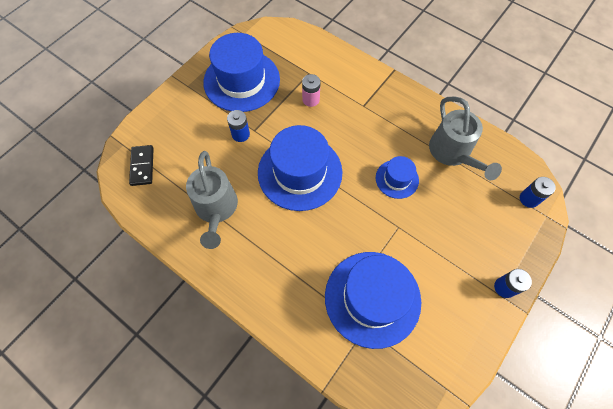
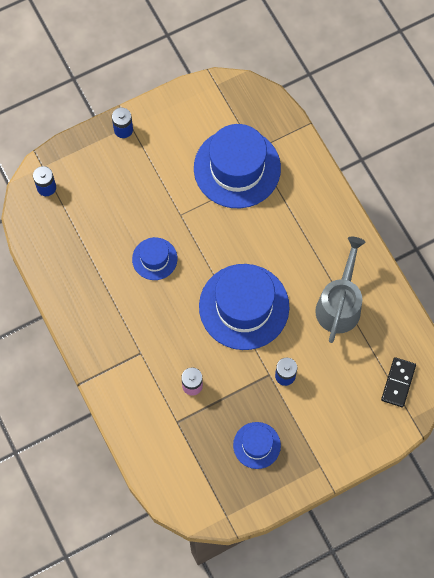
camera: 155 degrees left, 5 degrees up
blue hat [203,33,280,112] -> blue hat [233,422,281,469], size x0.51
grey watering can [429,96,502,180] -> none

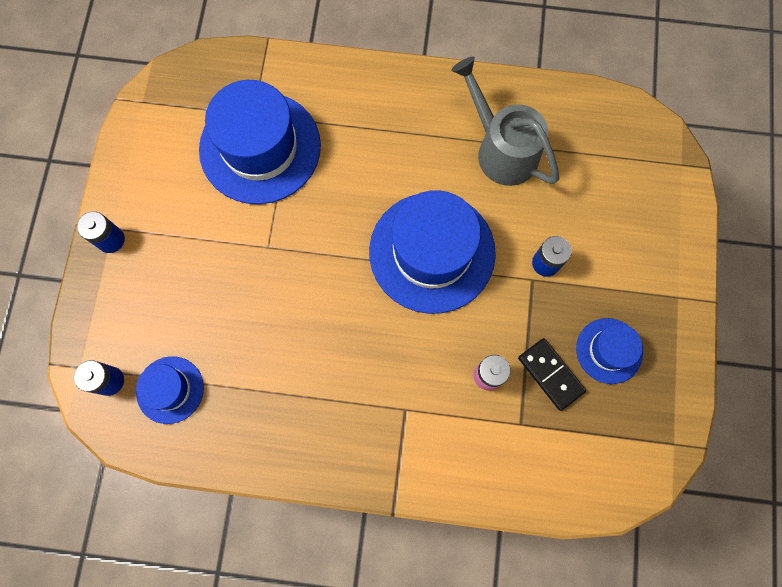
camera: 55 degrees left, 5 degrees up
blue hat [132,237,177,280] -> blue hat moved to [136,356,204,424]
black domino [381,357,416,407] -> black domino moved to [518,338,586,411]

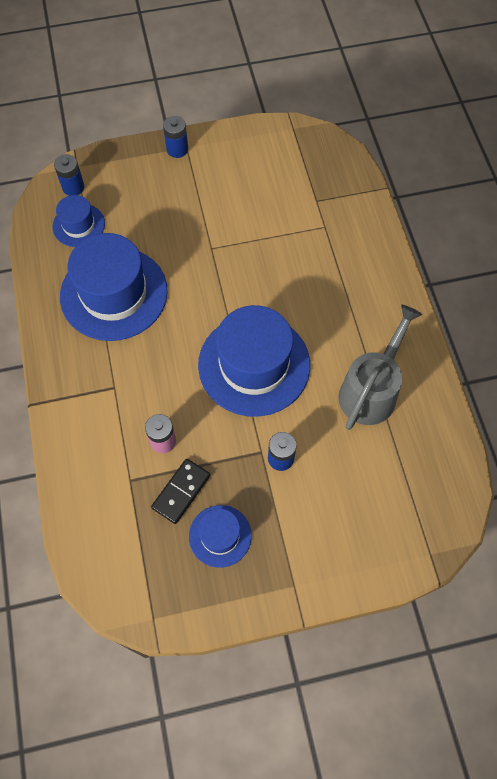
camera: 70 degrees right, 10 degrees down
blue hat [199,80,321,204] -> blue hat moved to [60,233,168,341]

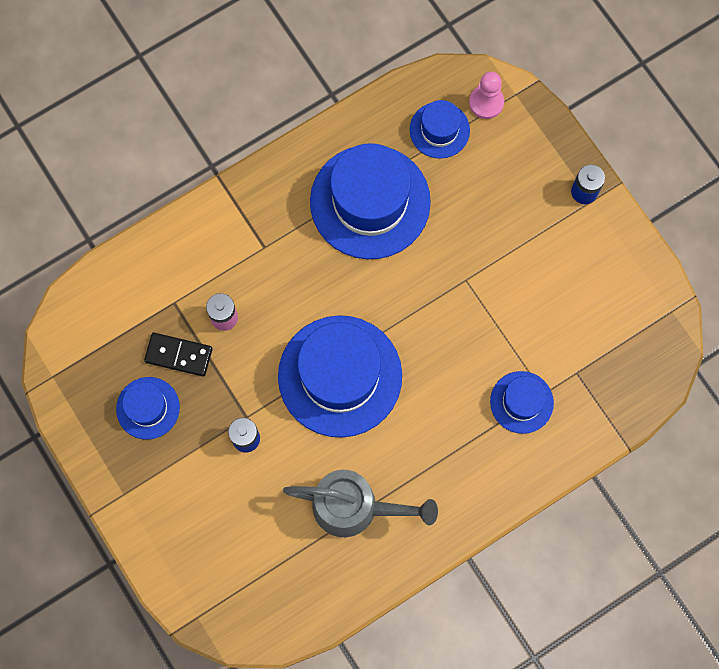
camera: 70 degrees right, 10 degrees up
blue battery [54,154,84,196] -> pink pawn [469,72,504,119]
none -> blue hat [490,371,554,434]

